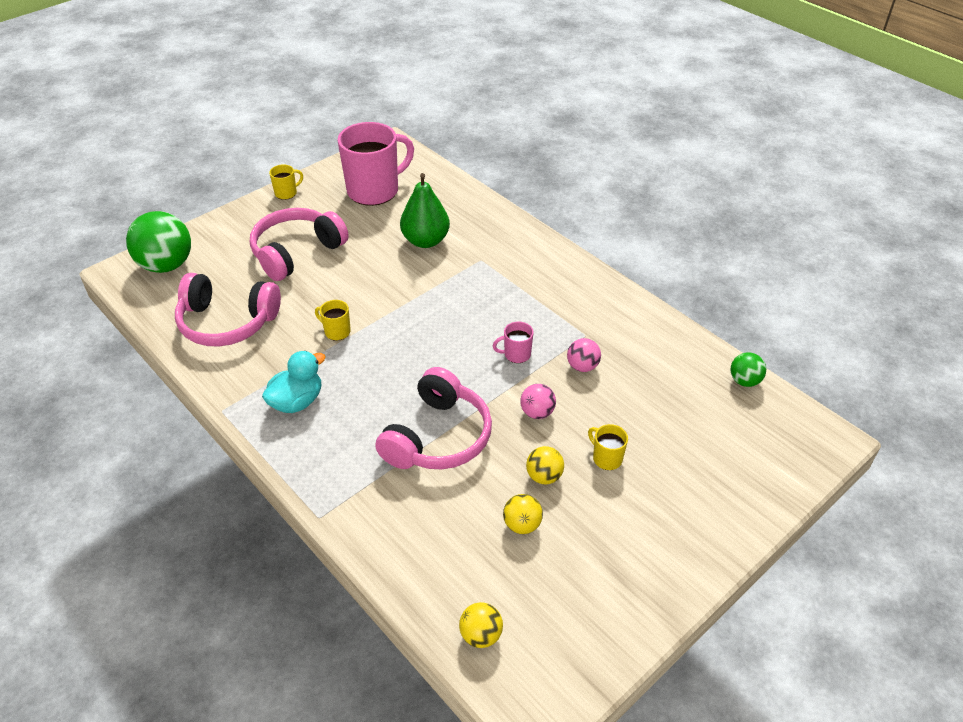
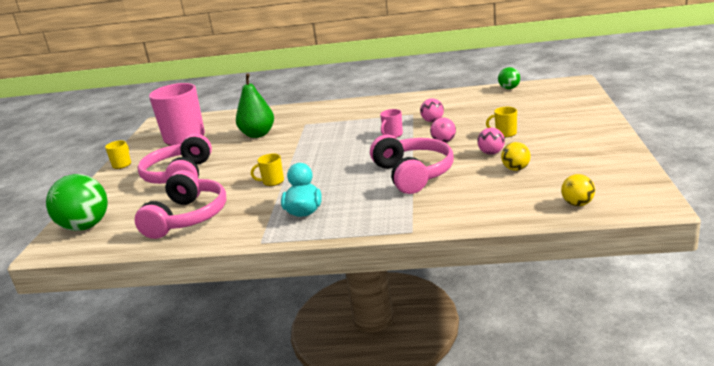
camera: 40 degrees left, 20 degrees down
pink headphones [175,273,281,347] -> pink headphones turned 45 degrees counterclockwise [134,170,226,239]
yellow ball [526,446,564,484] -> pink ball [477,128,505,155]

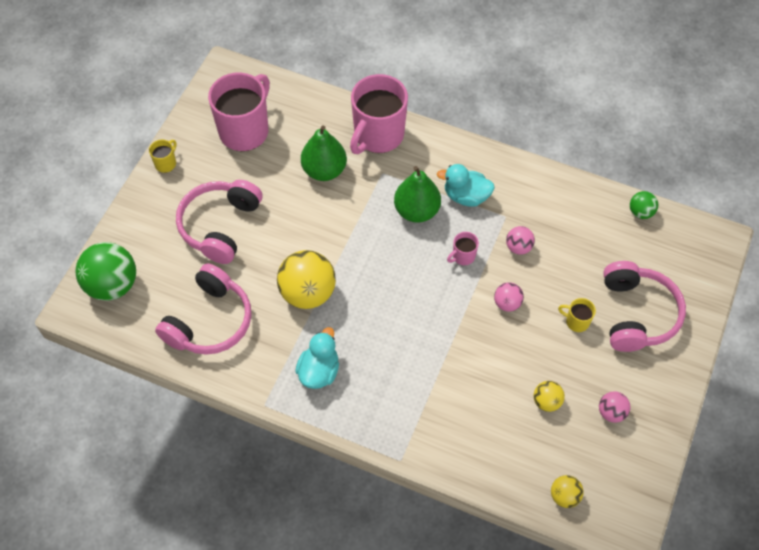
camera: 15 degrees right, 35 degrees up
yellow mug [251,154,284,186] -> yellow ball [277,250,336,309]
pink headphones [370,135,454,194] -> pink headphones moved to [603,261,686,352]
pink ball [477,128,505,155] -> pink ball moved to [599,391,631,423]
none -> pink mug [350,74,408,154]
none -> green pear [394,166,441,223]
none -> turquoise duck [437,164,495,207]

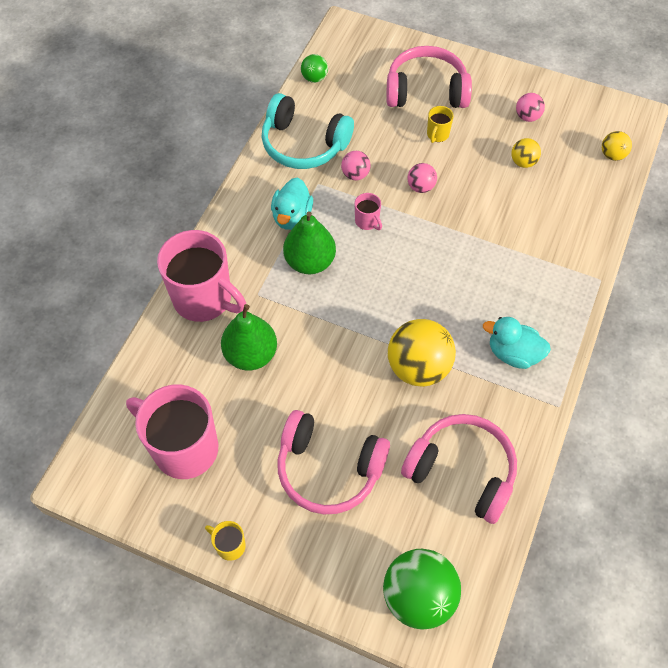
camera: 90 degrees left, 0 degrees up
none -> turquoise headphones [261,93,354,169]

